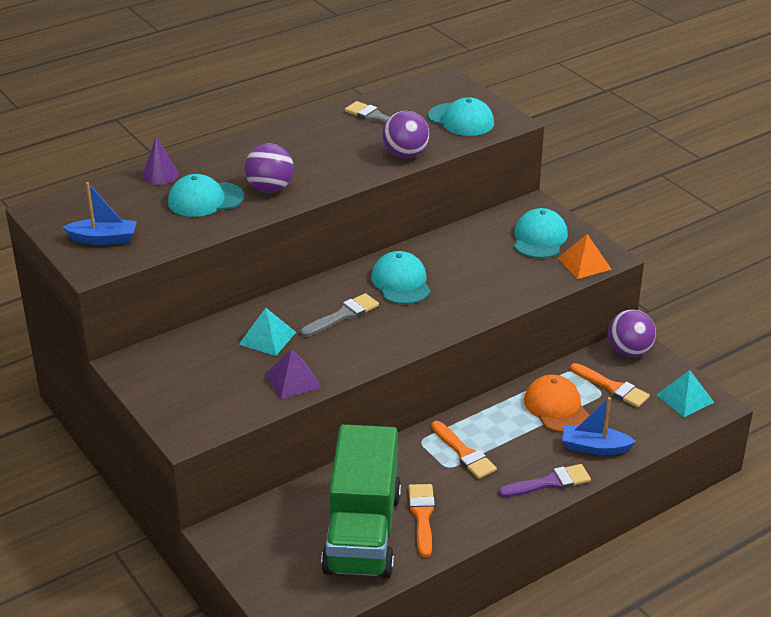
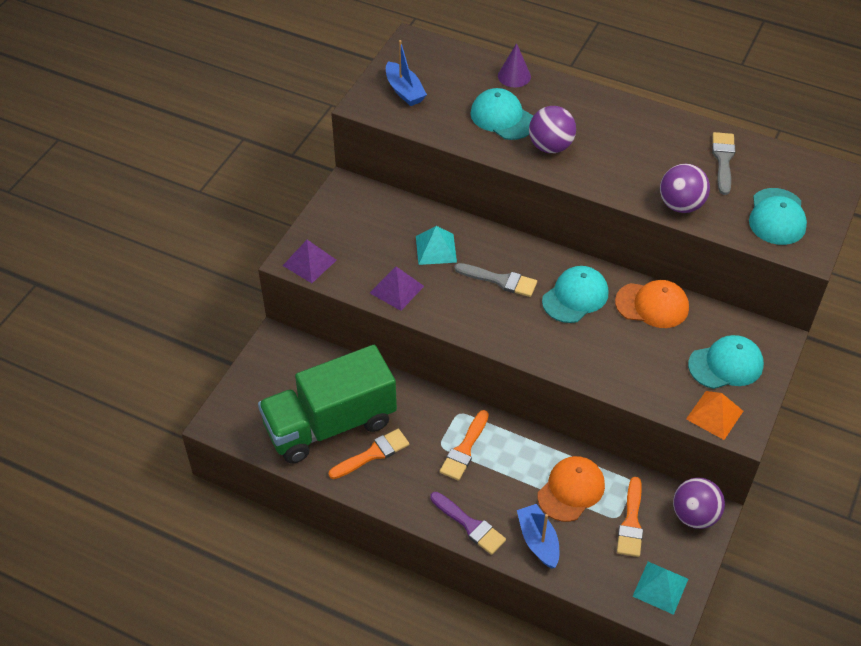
camera: 60 degrees right, 15 degrees up
none -> purple pyramid [283,240,336,283]
none -> orange cap [615,280,689,328]

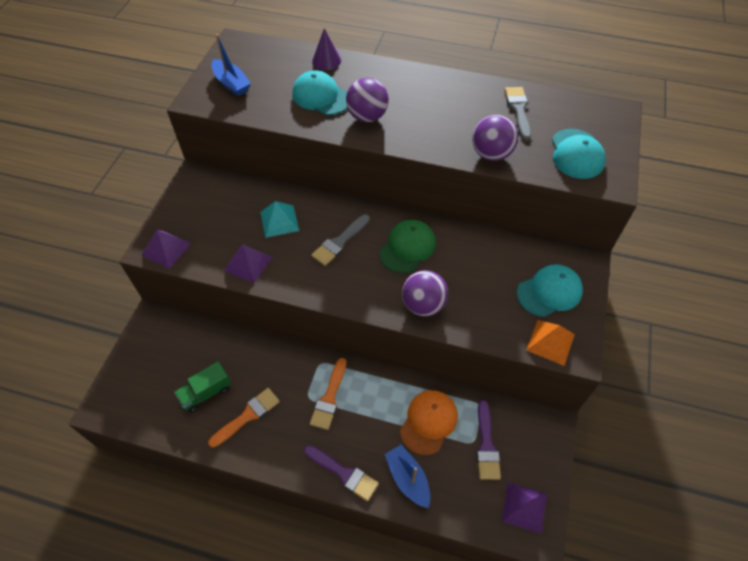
camera: 10 degrees left, 5 degrees up
green truck [258,345,397,463] -> green truck [174,361,231,413], size x0.44
grey brush [454,263,537,297] -> grey brush turned 120 degrees clockwise [311,214,370,266]
turquoise cap [542,266,608,323] -> green cap [379,220,436,273]
orange cap [615,280,689,328] -> none
orange brush [617,477,643,557] -> purple brush [477,400,501,480]
turquoise pyramid [632,562,688,615] -> purple pyramid [501,482,547,534]
purple ball [673,477,725,529] -> purple ball moved to [402,270,448,316]

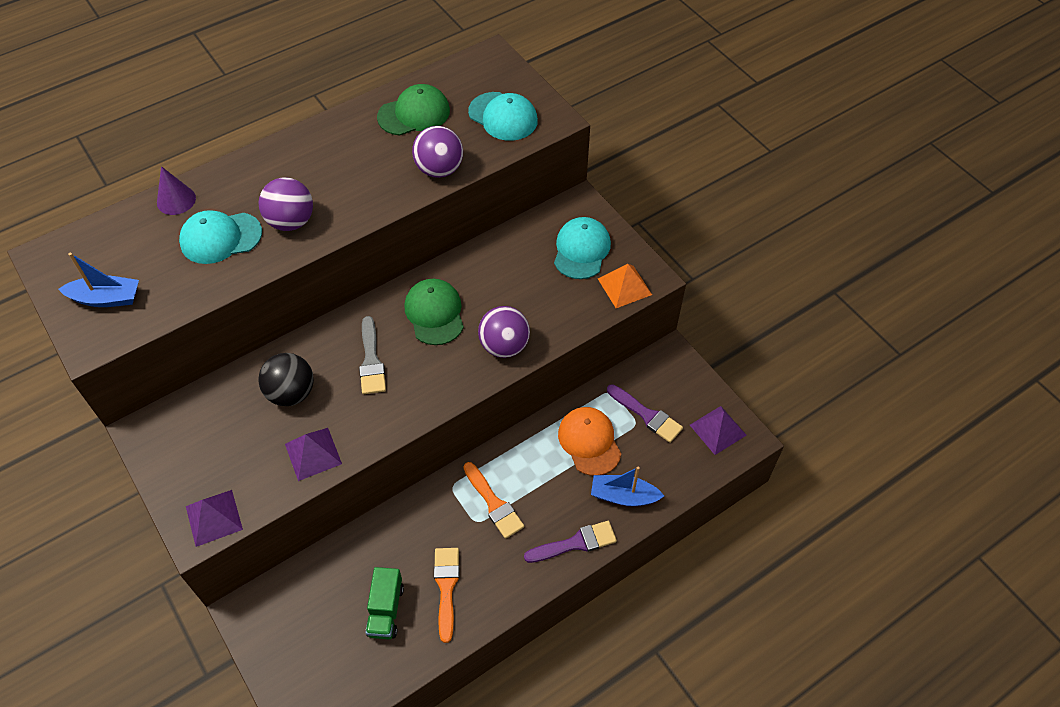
camera: 50 degrees left, 0 degrees up
turquoise pyramid [260,201,299,238] -> black ball [258,353,314,406]
grey brush [505,87,531,140] -> green cap [377,84,450,135]

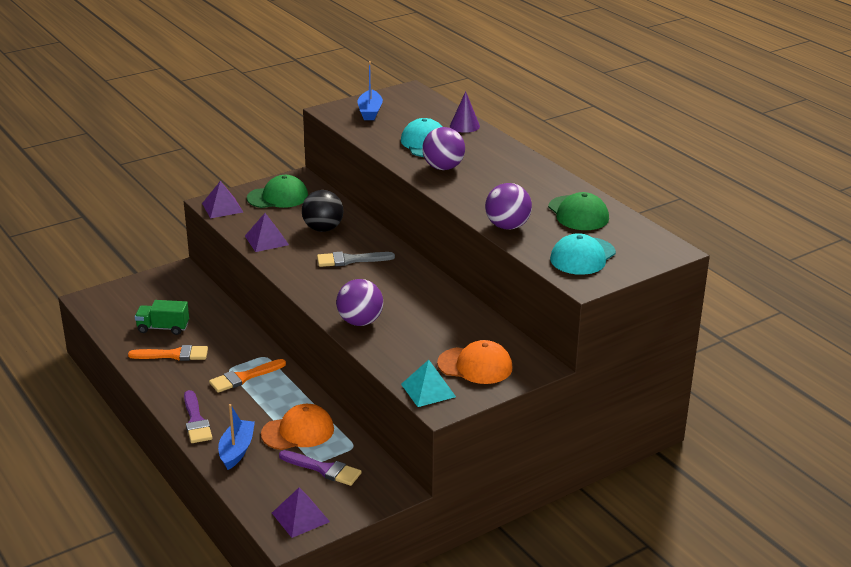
camera: 90 degrees right, 25 degrees down
green cap [404,279,464,345] -> green cap moved to [247,175,308,208]
turquoise cap [554,217,611,279] -> orange cap [437,340,513,384]
orange pyramid [598,264,652,308] -> turquoise pyramid [401,360,456,407]
purple brush [607,384,683,443] -> purple brush turned 105 degrees counterclockwise [279,450,362,486]

